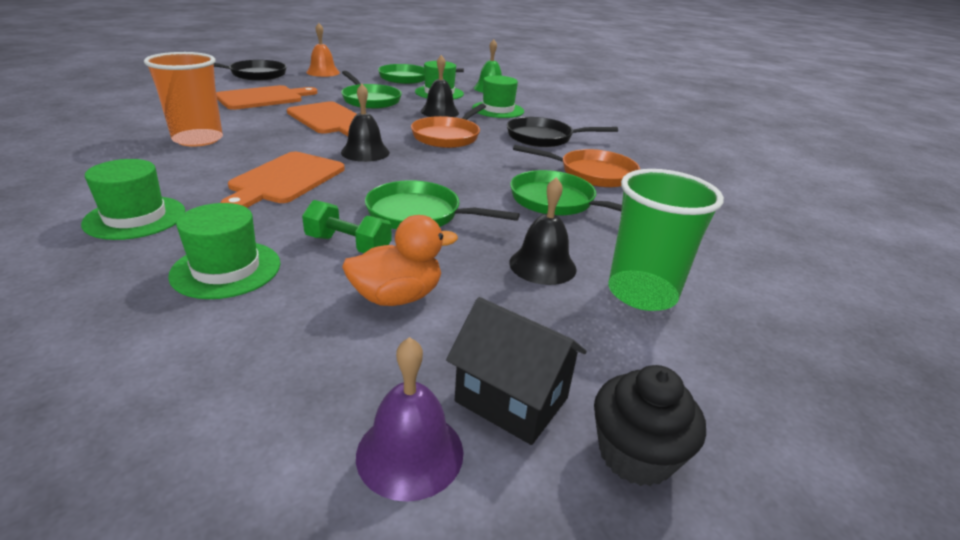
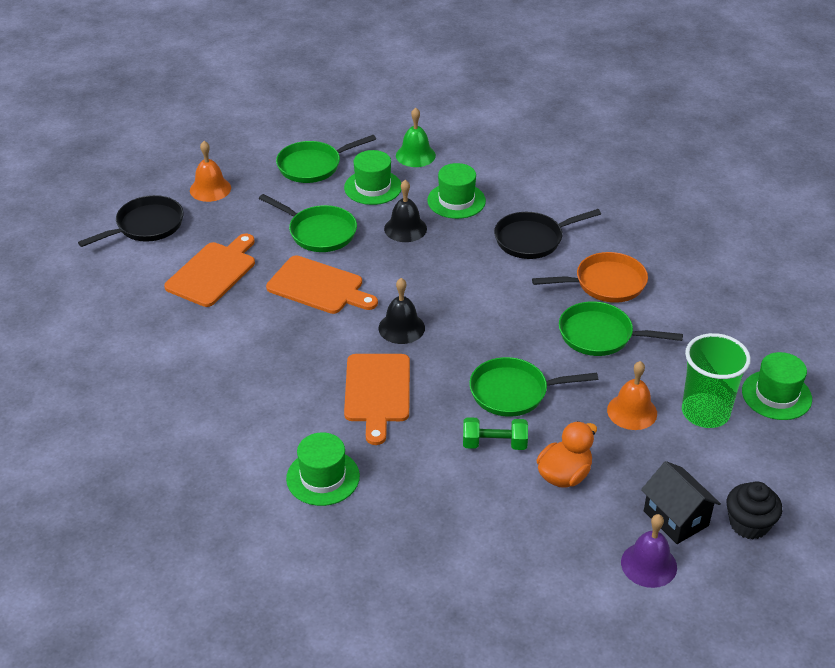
camera: 20 degrees left, 10 degrees up
orange cup [144,52,223,147] -> none
green hat [168,203,280,299] -> green hat moved to [742,352,812,420]
orange pan [411,104,486,148] -> none
black house [446,297,587,445] -> black house turned 45 degrees clockwise [641,461,721,544]
black bell [509,177,577,285] -> orange bell [607,361,657,430]

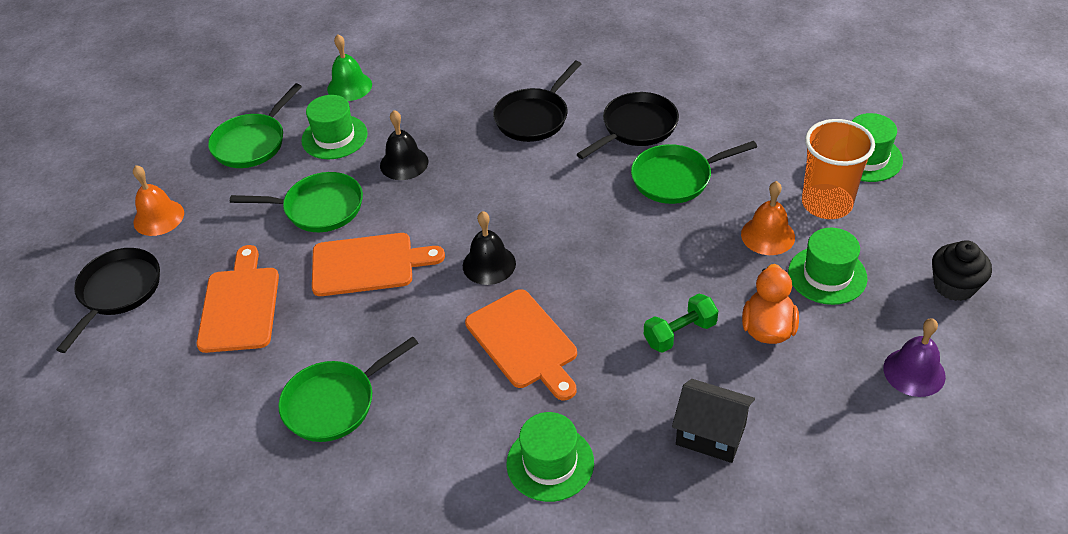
camera: 30 degrees left, 5 degrees up
green hat [427,163,486,219] -> green hat moved to [788,228,868,305]
green pan [469,357,598,417] -> green pan moved to [278,337,418,442]
orange pan [532,252,648,303] -> black pan [576,92,679,159]
black house [641,461,721,544] -> black house moved to [672,379,755,463]
green cup [682,333,751,428] -> orange cup [802,119,875,219]

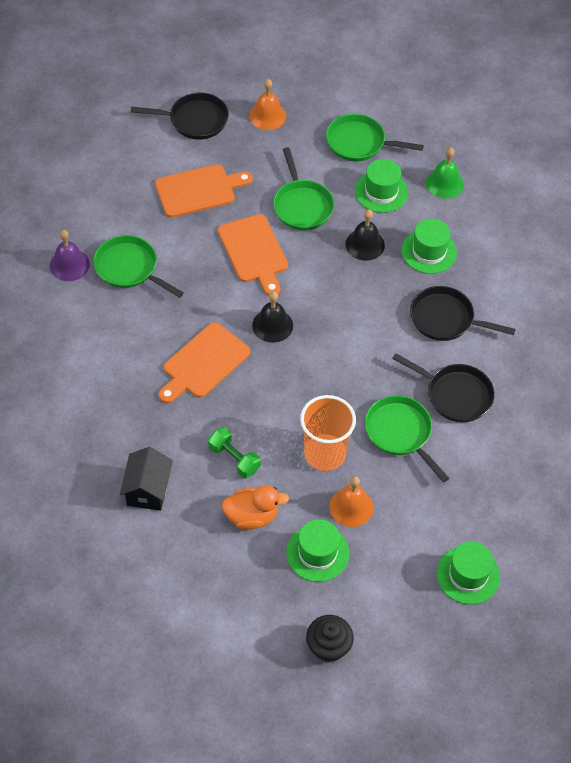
camera: 70 degrees right, 10 degrees up
green hat [506,412,594,502] -> green hat moved to [402,219,457,274]
orange cup [802,119,875,219] -> orange cup moved to [300,395,356,471]
purple bell [883,318,946,397] -> purple bell moved to [50,230,90,281]

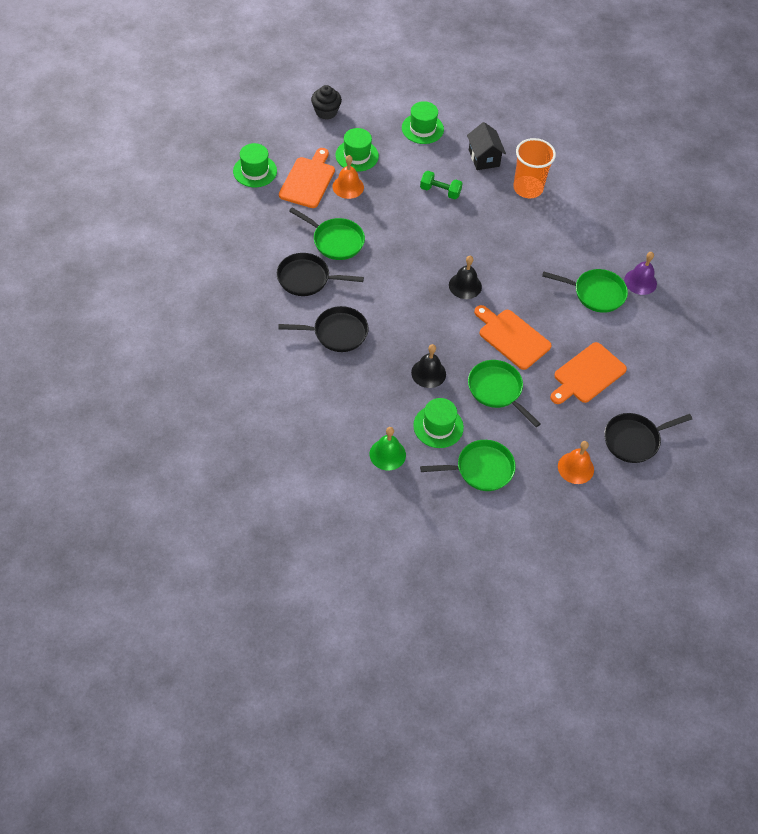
camera: 155 degrees right, 0 degrees up
orange cutting board [159,322,251,403] -> orange cutting board moved to [279,148,335,208]
orange duck [222,485,289,530] -> none
orange cup [300,395,356,471] -> orange cup moved to [513,138,556,198]
green hat [402,219,457,274] -> green hat moved to [402,101,444,144]

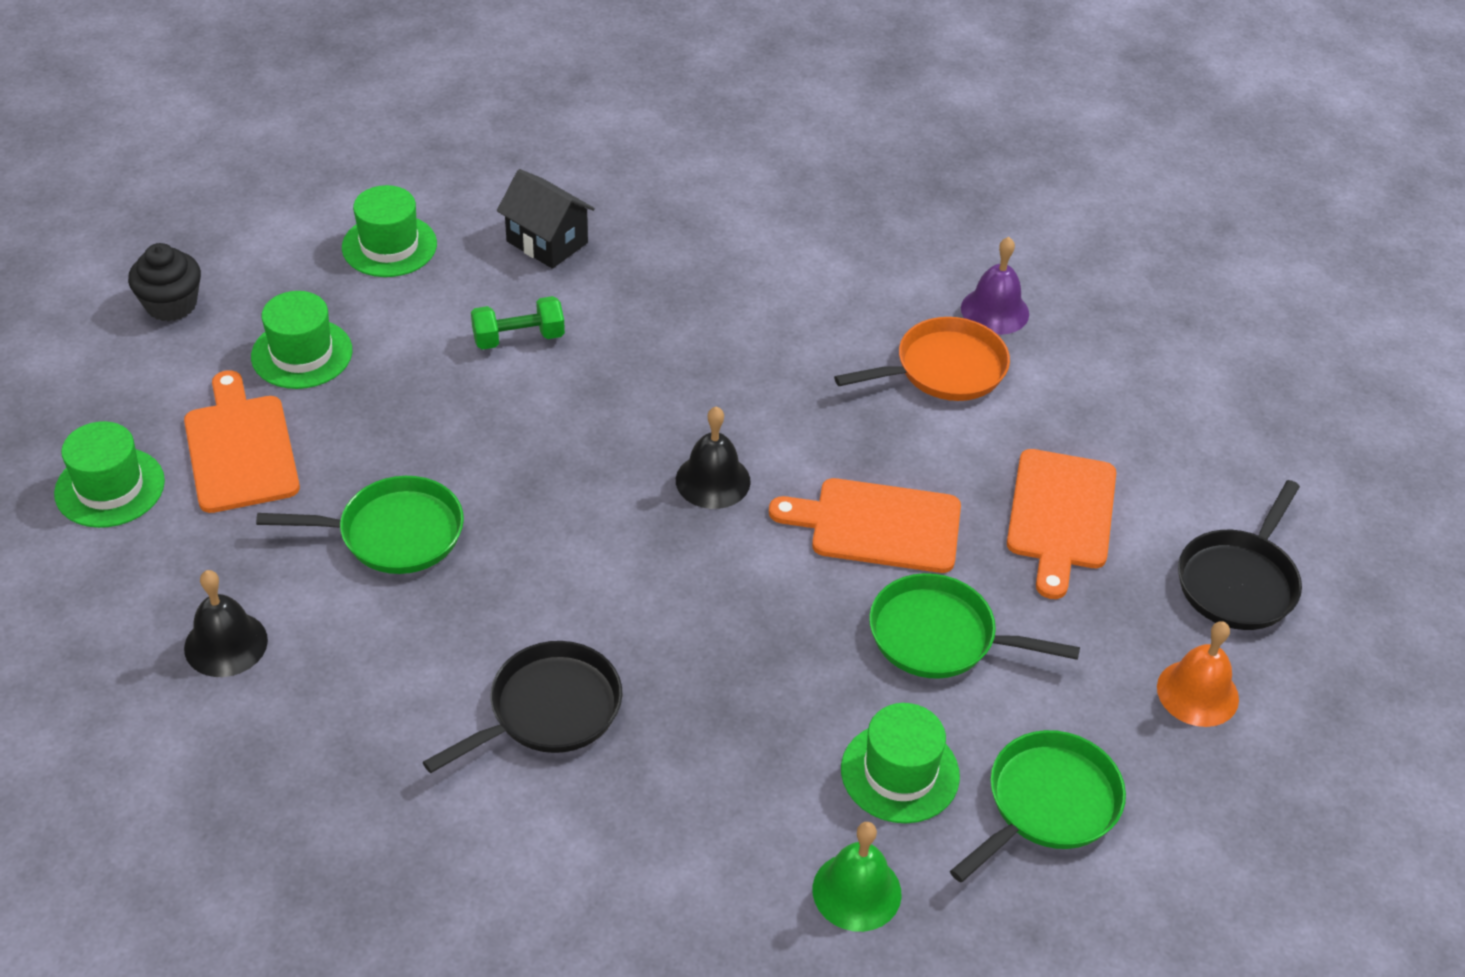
camera: 35 degrees left, 10 degrees down
black pan [277,253,364,296] -> none
orange bell [333,155,364,199] -> none
black bell [411,344,446,388] -> black bell moved to [184,570,268,677]
orange cup [513,138,556,198] -> none
green pan [542,269,628,313] -> orange pan [834,317,1010,401]

